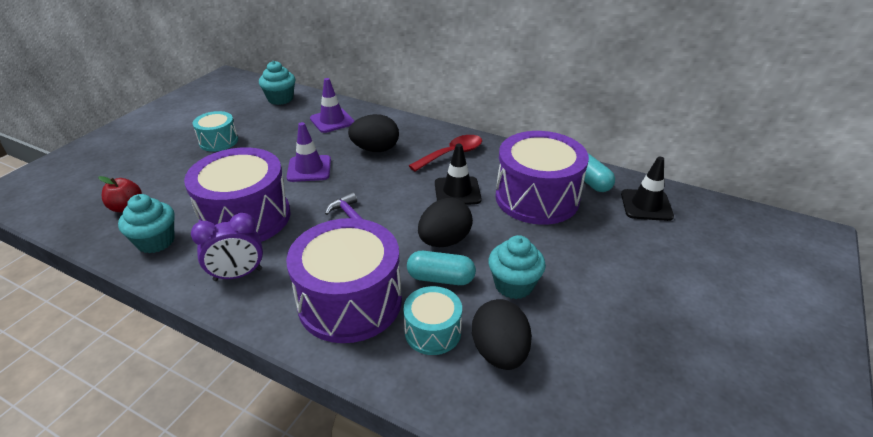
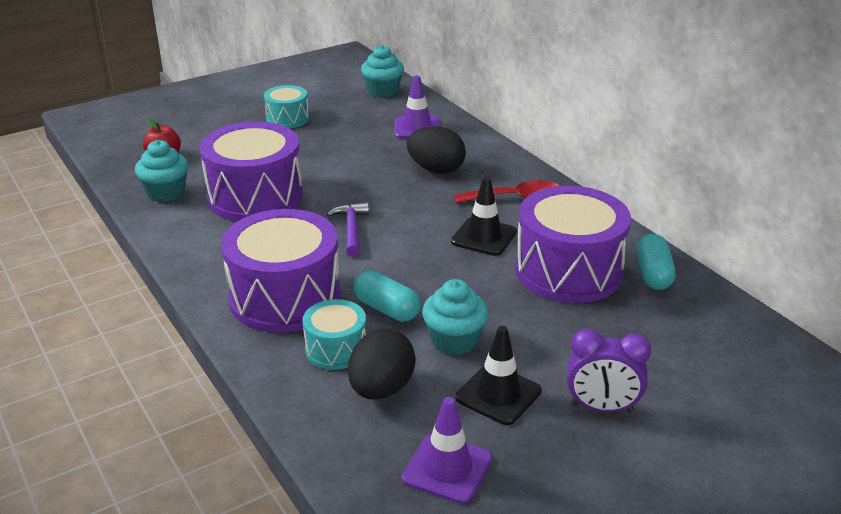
camera: 30 degrees right, 5 degrees down
purple clock [191,213,263,281] -> purple clock moved to [567,328,651,412]
purple traffic cone [287,122,331,182] -> purple traffic cone moved to [402,397,492,504]
black egg [418,198,473,247] -> none
black traffic cone [621,157,674,221] -> black traffic cone moved to [456,326,542,425]

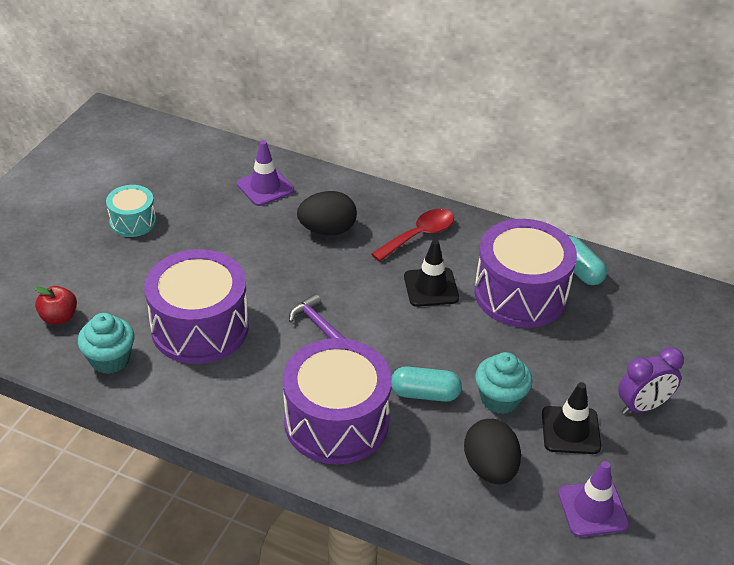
camera: 35 degrees left, 10 degrees up
turquoise drum [303,299,366,370] -> none
turquoise cupcake [361,45,404,98] -> none

